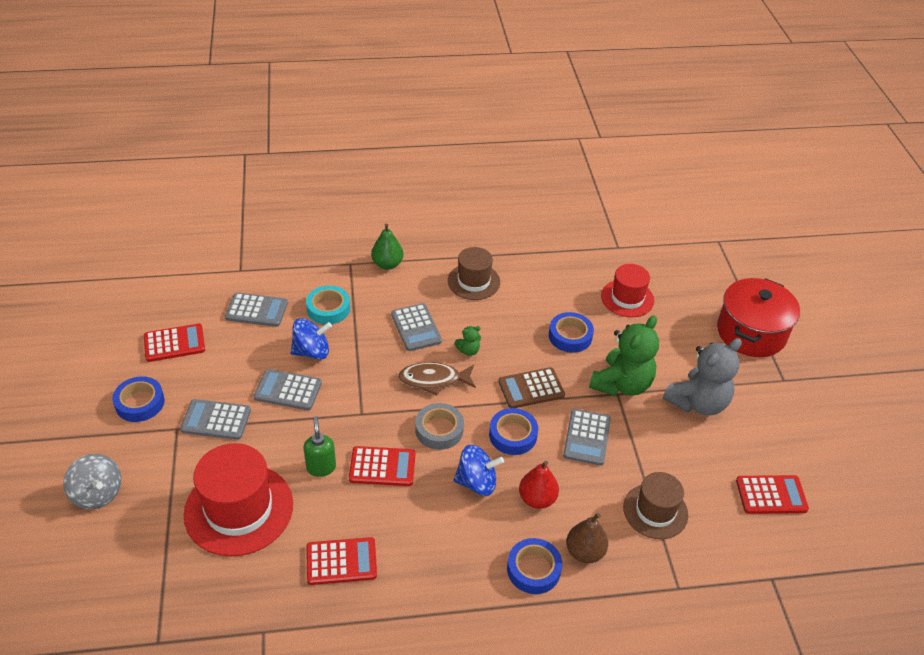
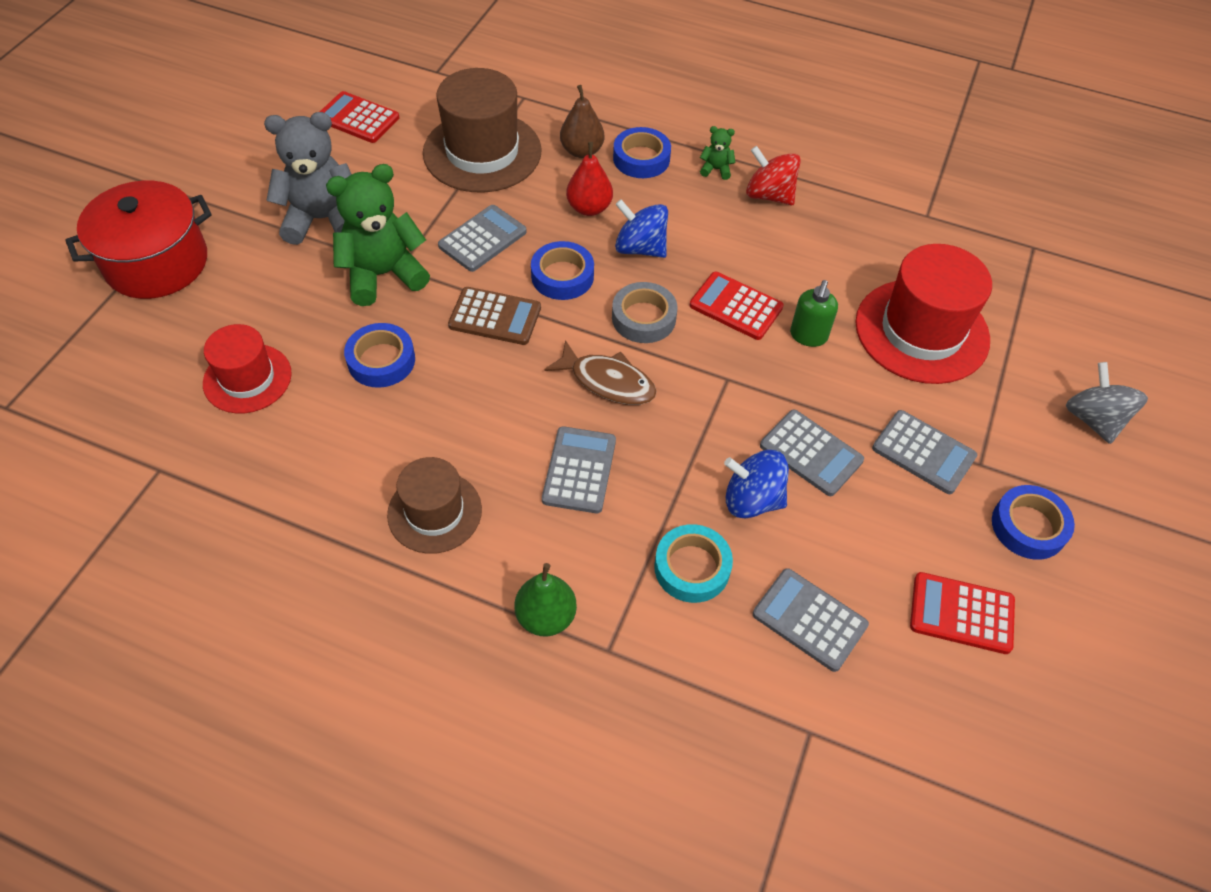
camera: 150 degrees left, 10 degrees up
red calculator [307,537,377,585] -> none
green teddy bear [455,326,481,356] -> green teddy bear moved to [700,126,735,180]
brown hat [623,472,688,539] -> brown hat [423,68,542,193], size x1.63
none -> red spinning top [746,146,801,205]

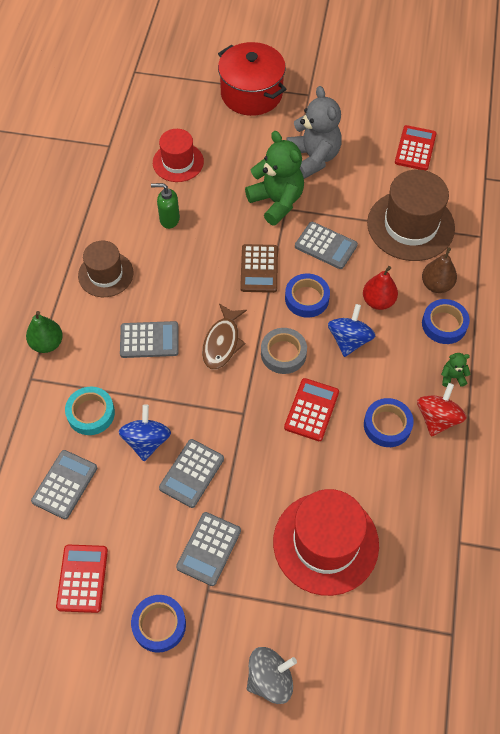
camera: 80 degrees right, 5 degrees up
blue tape [344,323,415,388] -> blue tape moved to [364,398,414,447]
green teddy bear [700,126,735,180] -> green teddy bear turned 90 degrees counterclockwise [441,353,471,387]
green soap dispenser [790,280,838,347] -> green soap dispenser moved to [151,183,180,229]

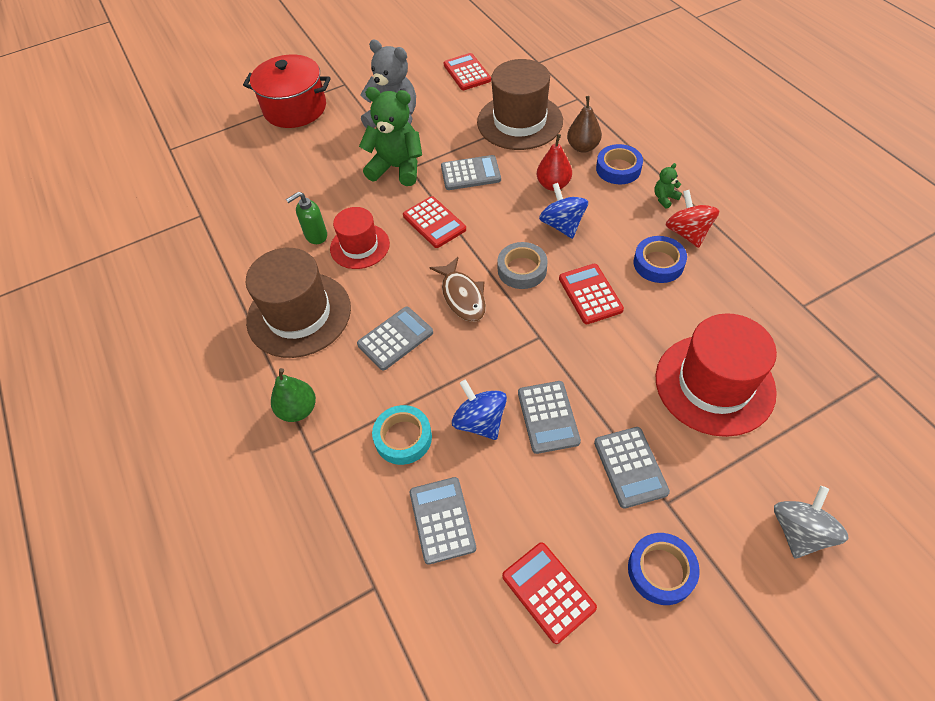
camera: 35 degrees left, 5 degrees down
brown hat [78,241,133,297] -> brown hat [246,248,351,358], size x1.63
red hat [153,129,204,182] -> red hat moved to [330,207,390,269]
brown calculator [240,244,278,293] -> red calculator [403,196,466,248]
blue tape [285,273,330,318] -> none

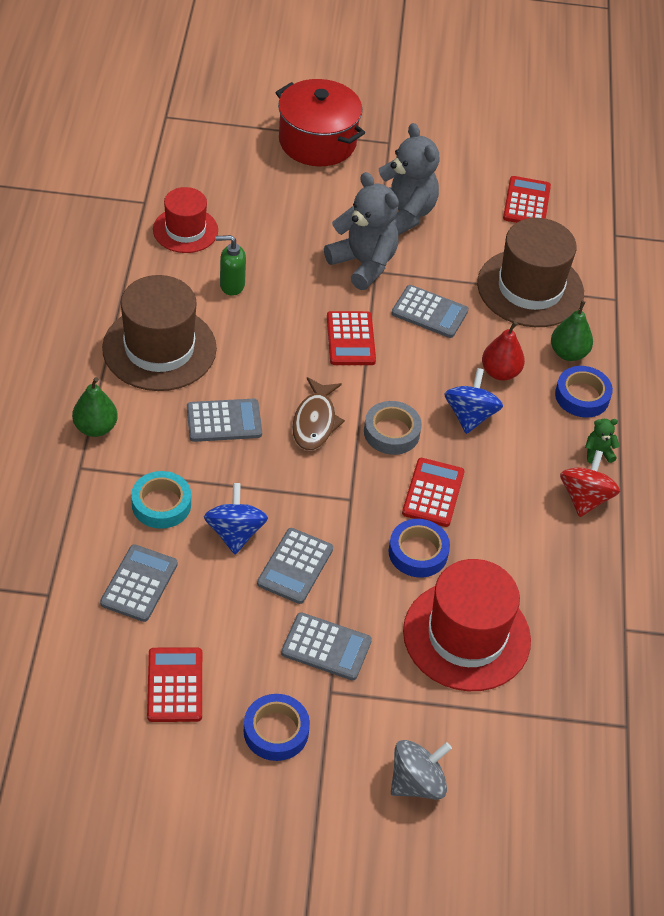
camera: 25 degrees right, 5 degrees down
red hat [330,207,390,269] -> red hat moved to [153,187,218,253]
green teddy bear [359,87,422,186] -> grey teddy bear [324,172,399,290]
brown pear [567,96,602,153] -> green pear [551,301,593,361]
grey calculator [594,427,670,509] -> grey calculator turned 90 degrees counterclockwise [281,612,372,681]
blue tape [634,236,687,283] -> blue tape moved to [388,519,450,577]

